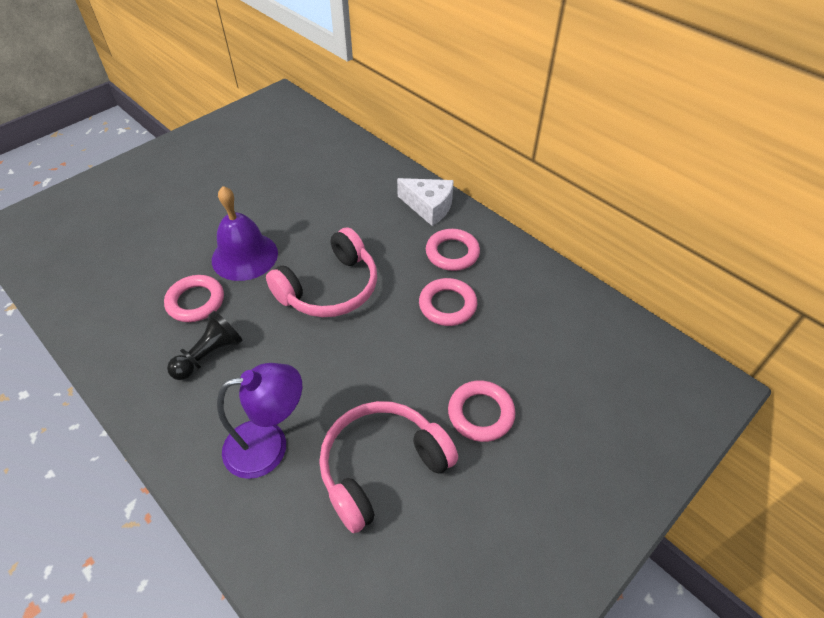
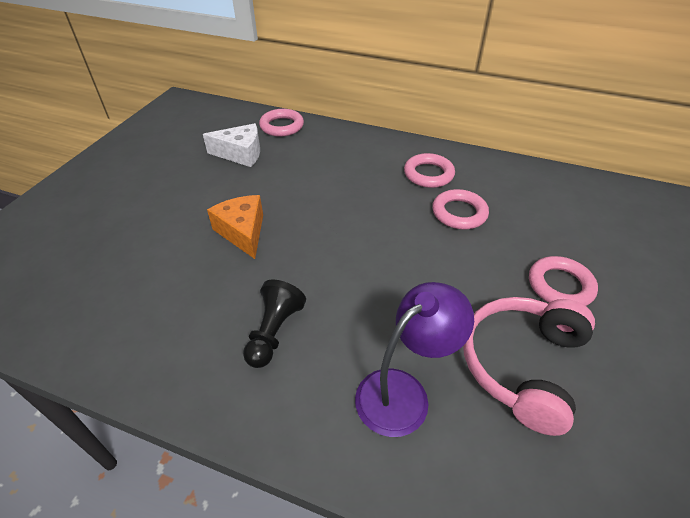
camera: 25 degrees left, 5 degrees down
pink ring [164,275,224,322] -> pink ring moved to [259,109,304,137]
purple bell [212,186,278,281] -> orange cheese [207,195,263,259]
pink headphones [266,227,377,317] -> none
white cheese [397,178,454,226] -> white cheese moved to [203,123,260,167]

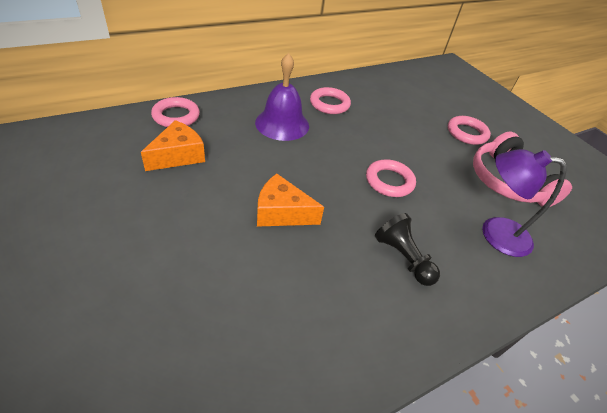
camera: 55 degrees left, 0 degrees up
white cheese [203,123,260,167] -> orange cheese [141,120,205,171]
purple lamp [355,282,474,437] -> purple lamp turned 75 degrees counterclockwise [482,149,567,257]
pink ring [432,189,489,229] -> pink ring moved to [366,159,416,197]
none -> purple bell [255,53,309,141]

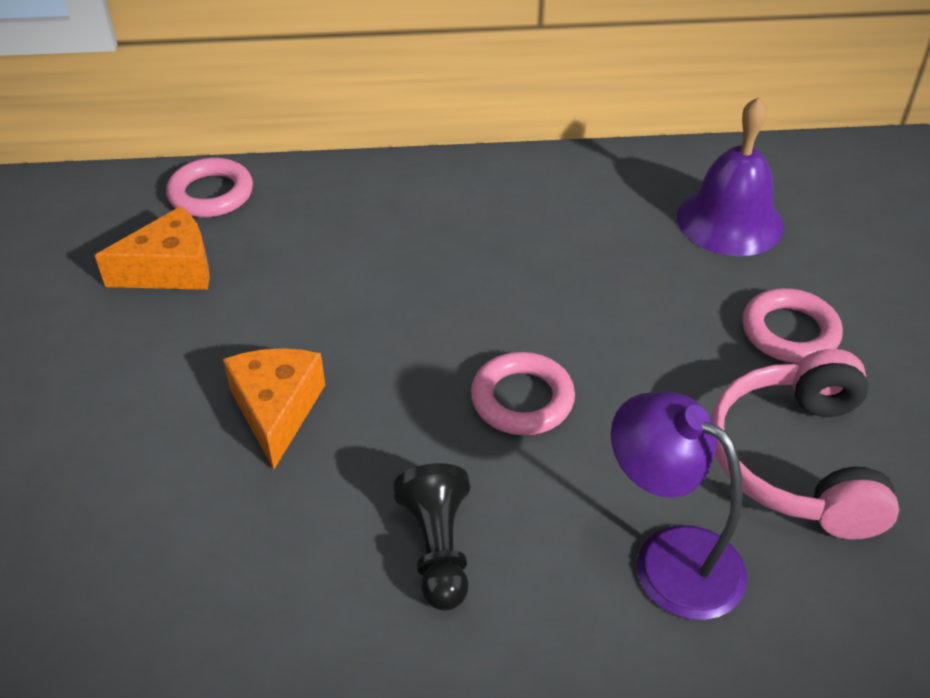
camera: 30 degrees right, 0 degrees up
purple bell [255,53,309,141] -> purple bell moved to [677,97,784,256]
orange cheese [257,174,324,227] -> orange cheese turned 45 degrees clockwise [223,348,325,469]
pink ring [310,87,351,114] -> none

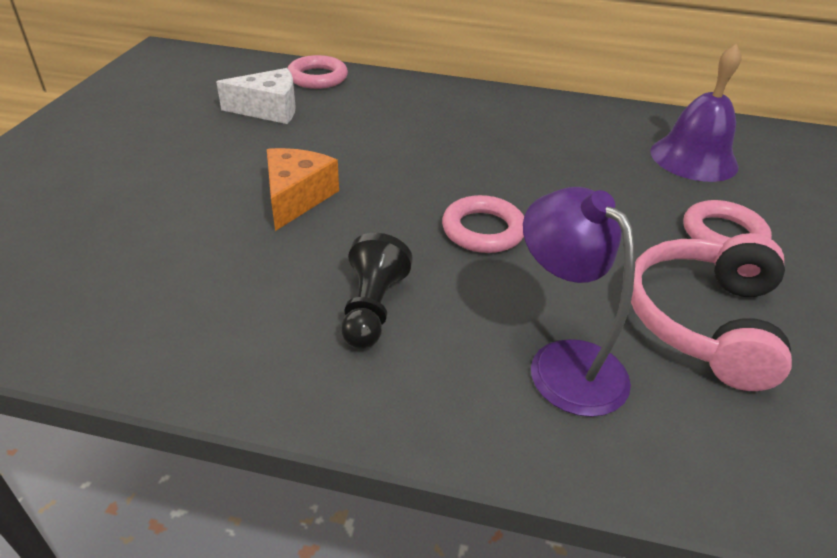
camera: 15 degrees right, 5 degrees down
orange cheese [95,206,210,290] -> white cheese [216,68,296,124]

